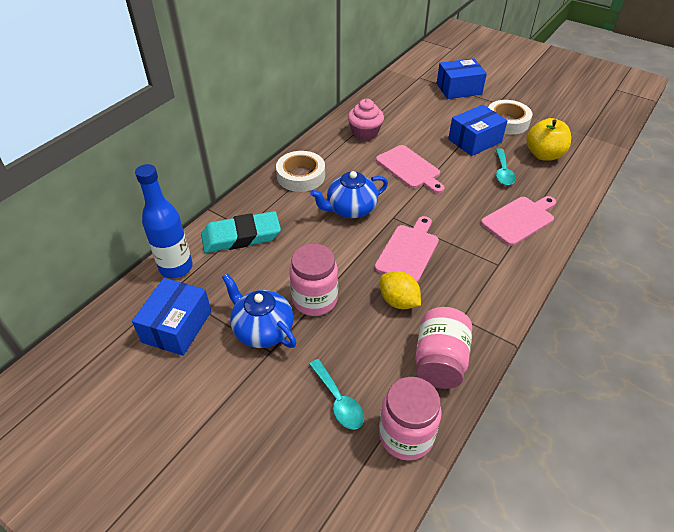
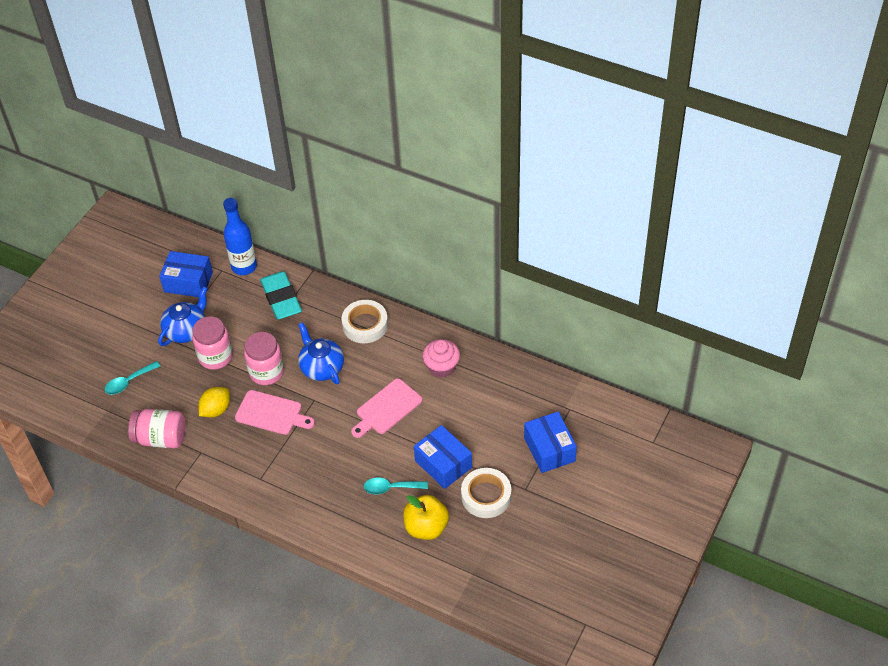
camera: 85 degrees right, 5 degrees up
pink jar [379,377,442,461] -> pink jar moved to [244,332,284,385]
pink cutting board [481,196,556,246] -> none

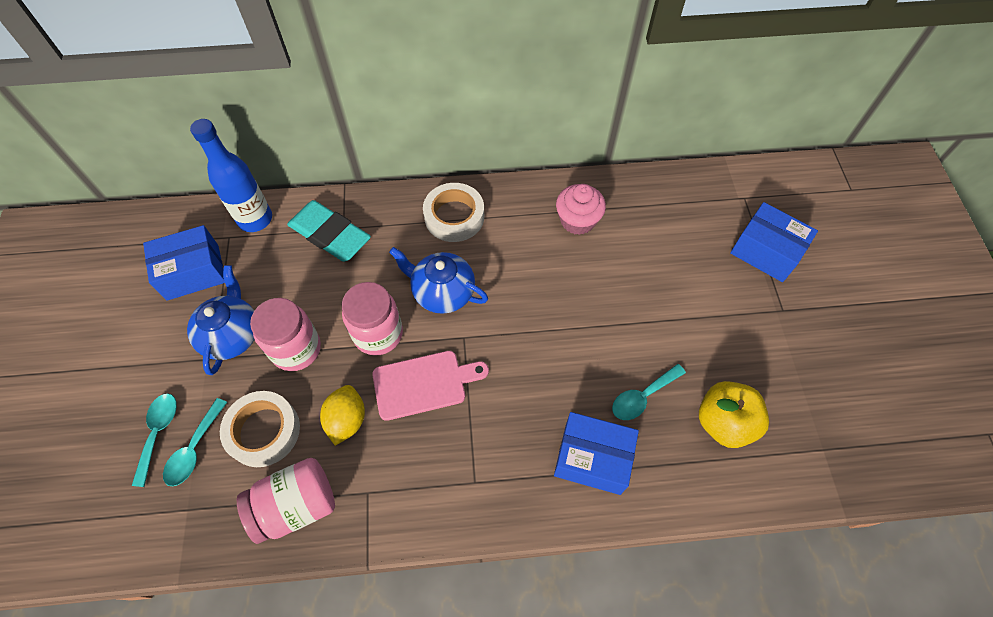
camera: 35 degrees left, 10 degrees up
pink cutting board [351,379,422,438] -> none
blue box [414,425,472,489] -> blue box moved to [554,412,639,495]
white tape [461,468,511,518] -> white tape moved to [220,391,300,467]
none -> turquoise spoon [132,394,177,487]

